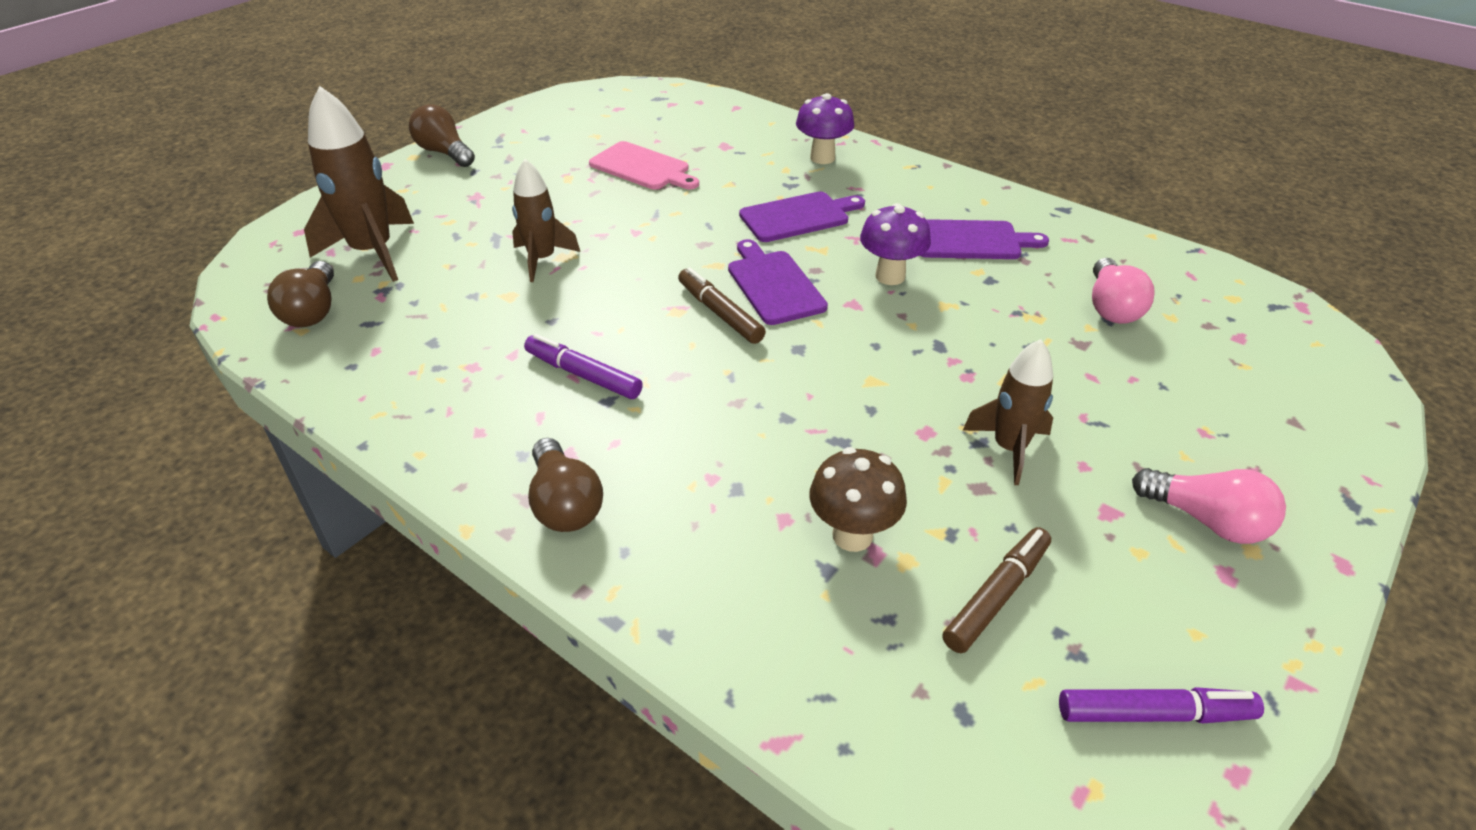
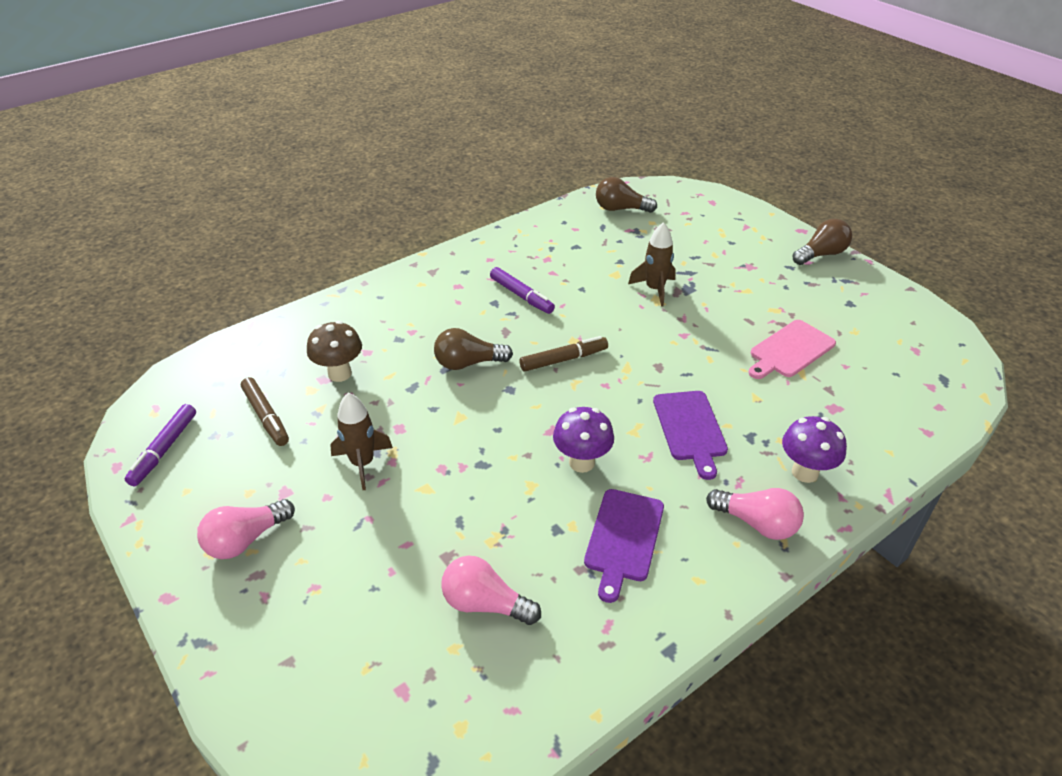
camera: 105 degrees right, 0 degrees up
brown rocket [304,86,414,282] -> none
purple marker [524,334,643,399] -> purple marker turned 90 degrees clockwise [490,267,555,314]
brown light bulb [528,438,603,532] -> brown light bulb moved to [434,328,513,370]
purple cutting board [728,239,828,325] -> none
none -> pink light bulb [706,488,804,540]

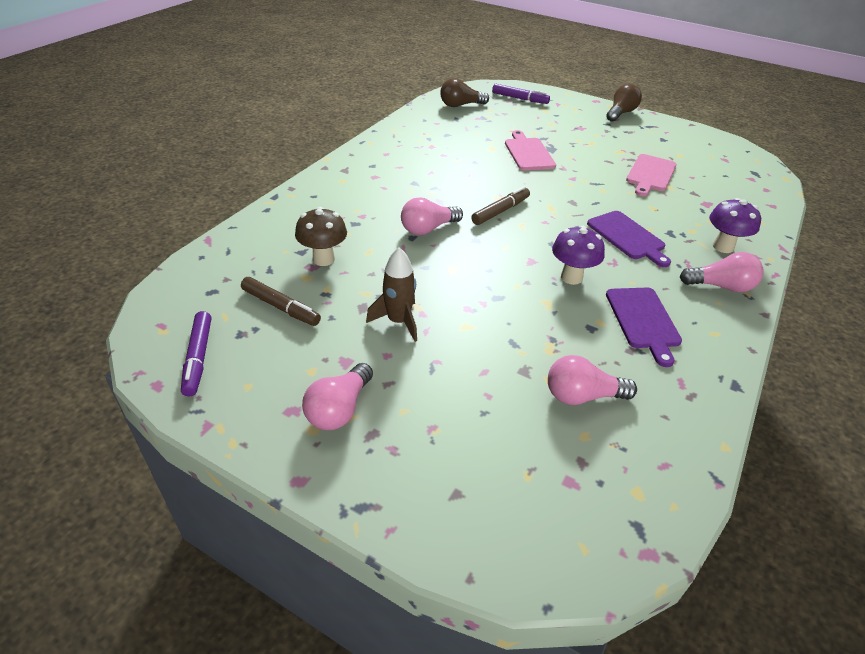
camera: 25 degrees left, 0 degrees up
brown light bulb [434,328,513,370] -> pink light bulb [401,197,463,235]
purple marker [490,267,555,314] -> purple marker moved to [492,84,550,104]
brown rocket [628,222,676,307] -> pink cutting board [505,130,556,170]

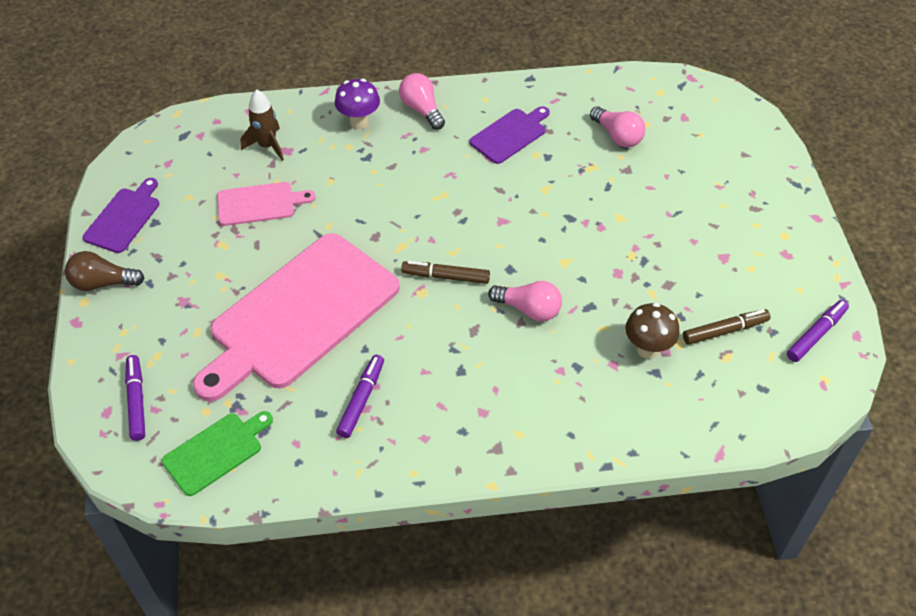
camera: 125 degrees left, 10 degrees up
brown marker [241,277,321,326] -> brown marker turned 75 degrees clockwise [683,309,771,345]
pink light bulb [302,363,373,430] -> none
brown rocket [366,247,417,342] -> brown rocket moved to [240,89,284,161]
brown light bulb [440,78,489,107] -> green cutting board [162,411,273,496]
pink cutting board [505,130,556,170] -> pink cutting board [193,233,400,402], size x2.16
purple mushroom [552,226,605,285] -> none
purple cutting board [587,211,671,267] -> purple cutting board moved to [83,178,160,253]
none -> purple marker [336,355,384,438]

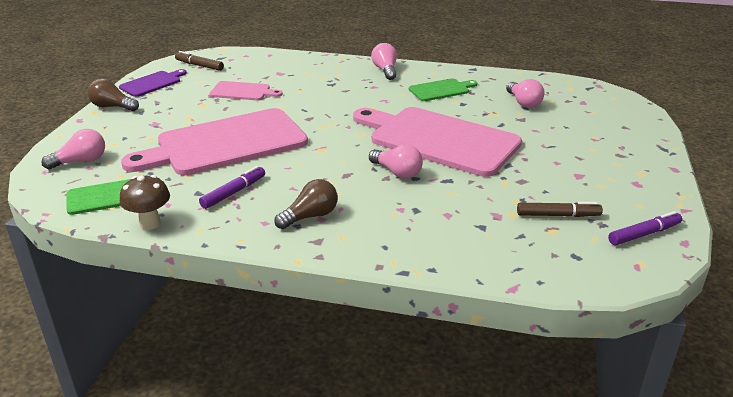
camera: 20 degrees right, 20 degrees down
purple marker [125,355,145,441] -> pink light bulb [42,129,105,169]
brown rocket [240,89,284,161] -> none
purple mushroom [335,79,380,129] -> none
brown marker [401,261,490,284] -> brown marker moved to [175,51,224,71]
purple cutting board [469,106,550,164] -> green cutting board [409,78,478,101]
brown mushroom [626,303,679,359] -> brown mushroom moved to [120,175,170,230]
none -> brown light bulb [274,179,338,229]
none -> pink cutting board [353,107,522,177]

